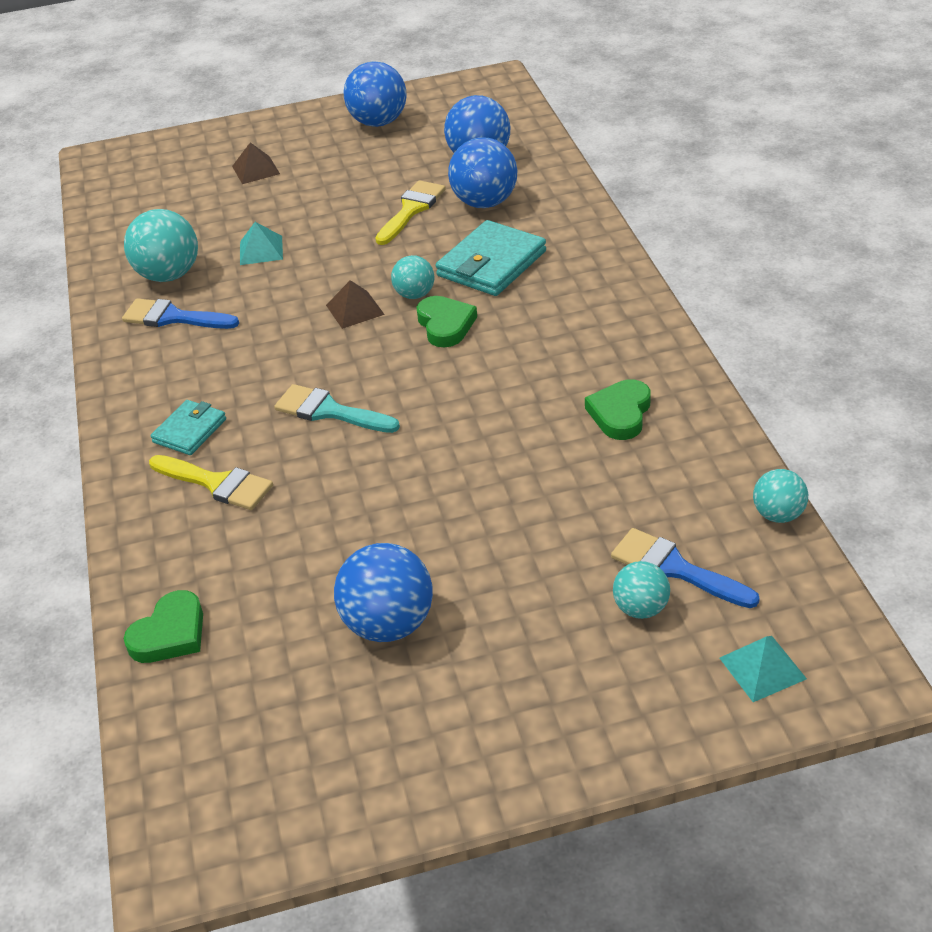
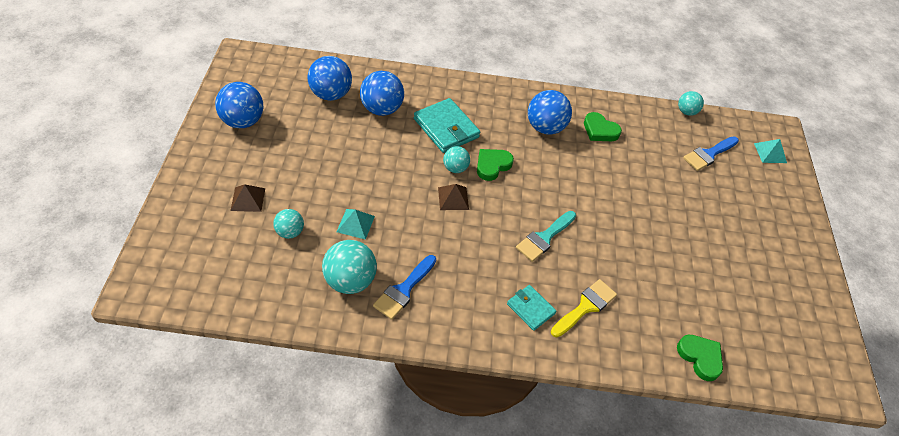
camera: 80 degrees left, 10 degrees up
blue ball [334,543,433,642] -> blue ball moved to [528,90,572,135]
yellow brush [375,180,446,245] -> none
green heart [416,296,477,347] -> green heart turned 45 degrees counterclockwise [477,149,514,181]
turquoise ball [613,561,670,619] -> turquoise ball moved to [273,209,304,239]

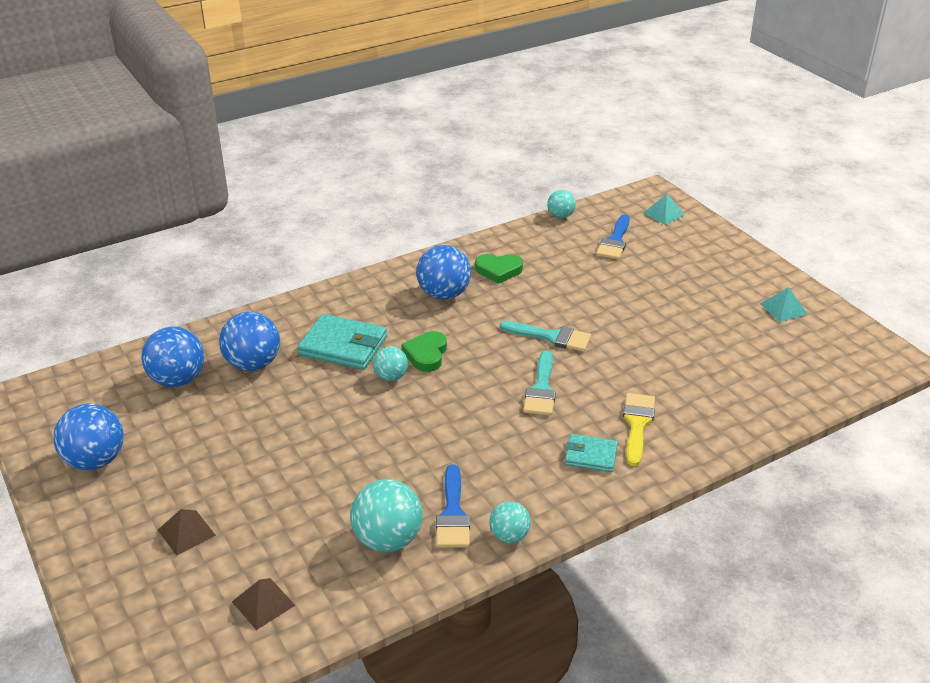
camera: 30 degrees left, 15 degrees down
turquoise ball [273,209,304,239] -> turquoise ball moved to [489,501,531,543]
turquoise pyramid [337,209,375,240] -> turquoise pyramid moved to [760,287,807,322]
brown pyramid [438,184,469,210] -> brown pyramid moved to [232,578,295,630]
green heart [677,335,723,381] -> none
none -> turquoise brush [500,321,591,352]

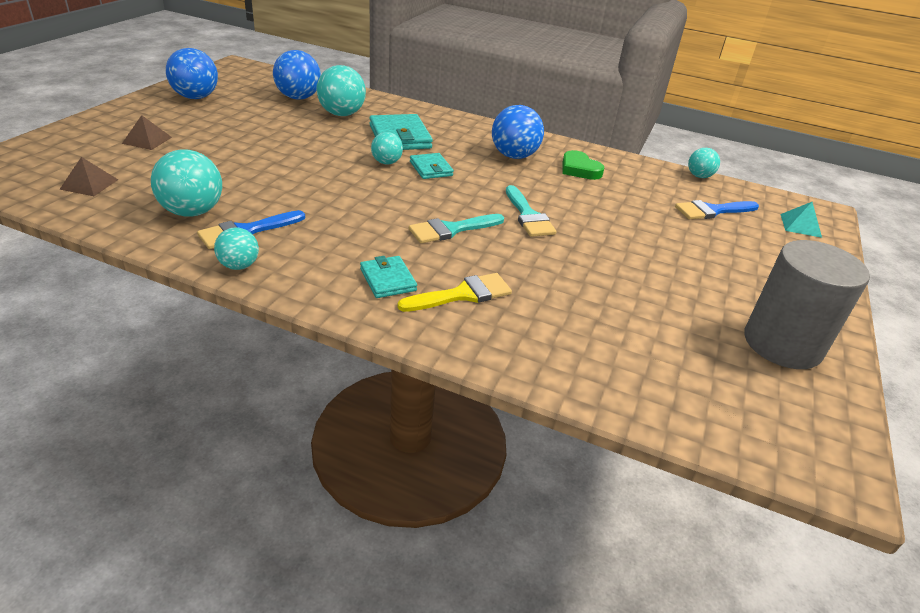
camera: 50 degrees right, 0 degrees up
blue ball [219,311,280,371] -> turquoise ball [316,65,366,116]
green heart [401,331,447,372] -> turquoise wallet [410,153,454,179]
turquoise pyramid [760,287,807,322] -> grey cylinder [744,240,870,369]

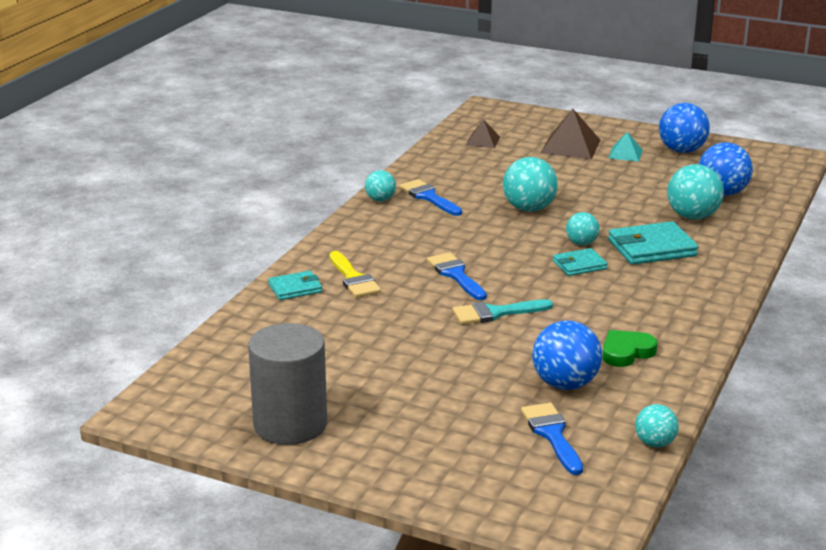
camera: 95 degrees right, 10 degrees down
brown pyramid [122,115,172,150] -> brown pyramid [540,109,601,159], size x1.71
turquoise ball [151,149,222,217] -> turquoise ball moved to [503,157,558,212]
turquoise wallet [360,256,417,298] -> turquoise wallet moved to [268,271,322,300]
turquoise brush [409,214,504,243] -> blue brush [427,252,487,300]
blue ball [492,105,544,159] -> blue ball moved to [532,320,602,390]
turquoise pyramid [780,202,822,238] -> turquoise pyramid moved to [609,132,643,162]

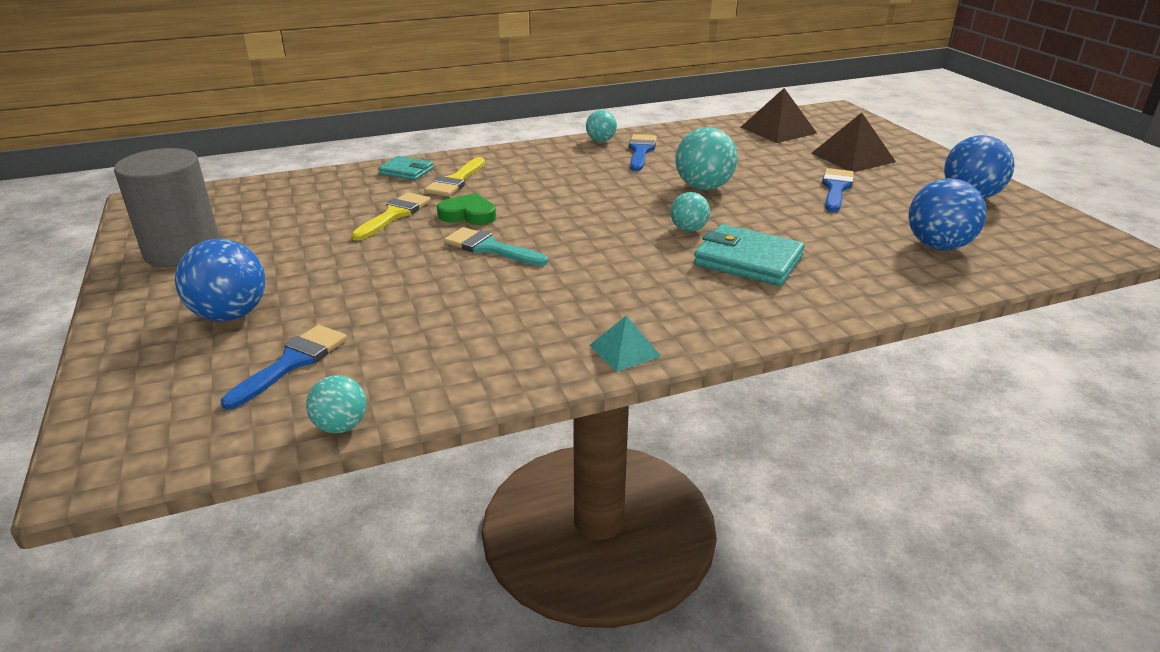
camera: 45 degrees right, 5 degrees up
blue brush [427,252,487,300] -> blue brush moved to [822,168,854,212]
brown pyramid [466,119,500,148] -> brown pyramid [741,88,817,143], size x1.71
blue ball [532,320,602,390] -> blue ball moved to [175,239,265,321]
turquoise wallet [553,248,608,276] -> none
green heart [602,330,658,367] -> green heart moved to [437,193,496,225]
turquoise pyramid [609,132,643,162] -> turquoise pyramid moved to [589,316,661,372]
turquoise ball [667,164,724,220] -> none
none -> yellow brush [351,192,431,241]

